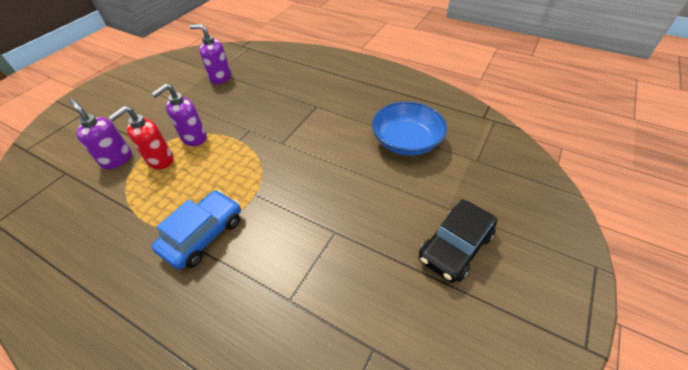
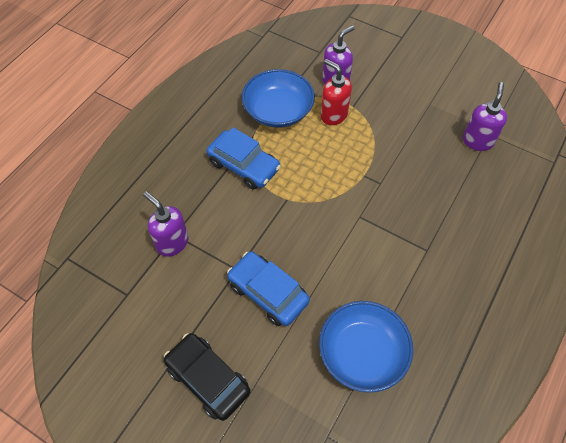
camera: 90 degrees right, 10 degrees up
purple soap dispenser [151,84,207,146] -> purple soap dispenser moved to [143,191,189,257]
none -> blue car [227,251,310,326]
none -> blue bowl [242,69,315,128]

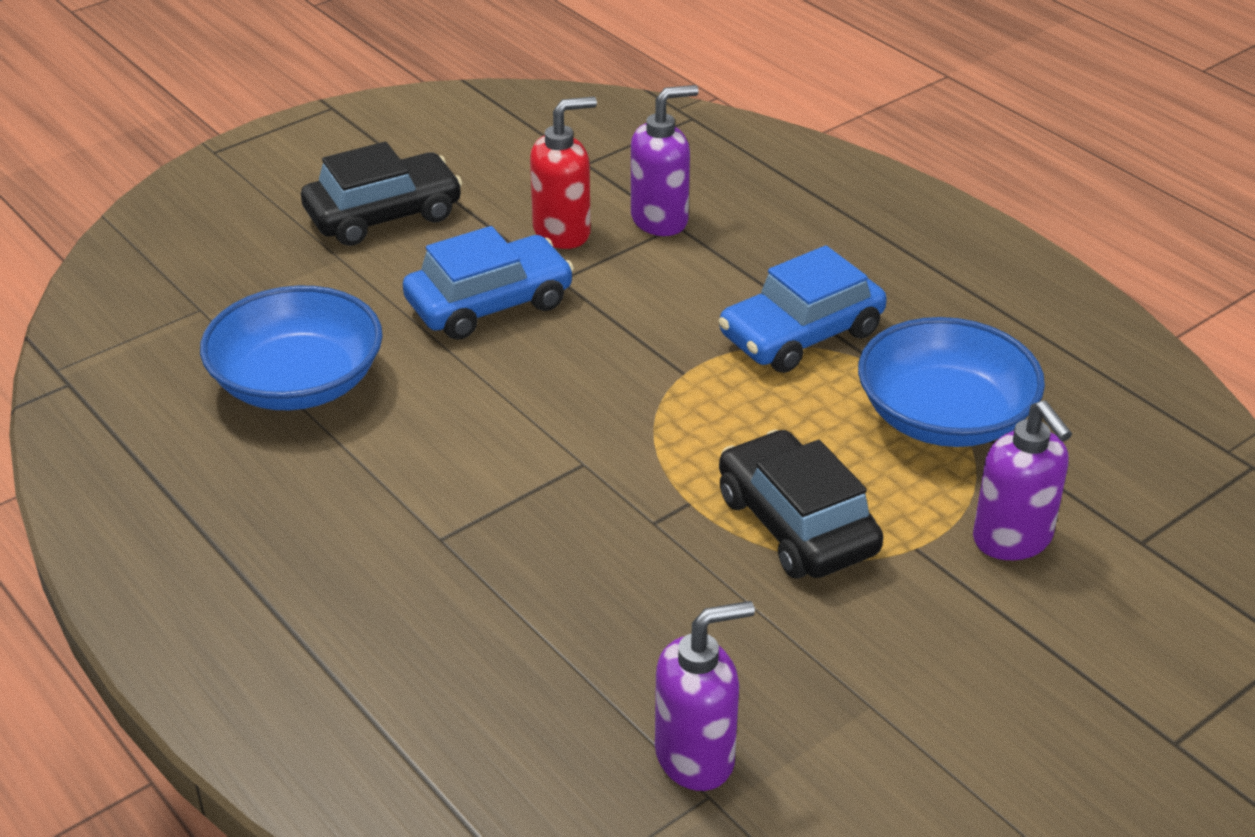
camera: 110 degrees right, 20 degrees down
red soap dispenser [321,59,352,125] -> red soap dispenser moved to [530,96,597,249]
purple soap dispenser [463,82,507,151] -> purple soap dispenser turned 60 degrees counterclockwise [655,601,755,791]
none -> black car [719,429,883,579]

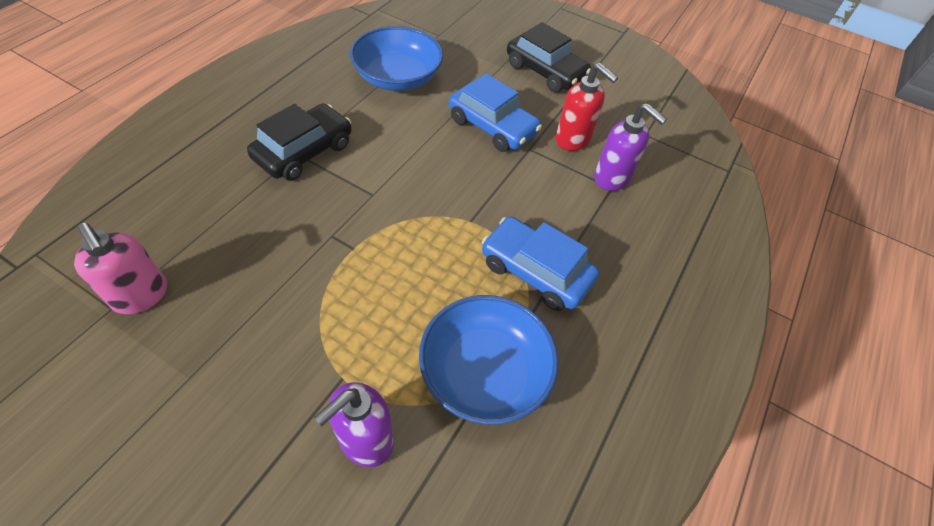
camera: 65 degrees right, 15 degrees up
purple soap dispenser [655,601,755,791] -> pink soap dispenser [74,223,167,314]
black car [719,429,883,579] -> black car moved to [247,103,351,181]

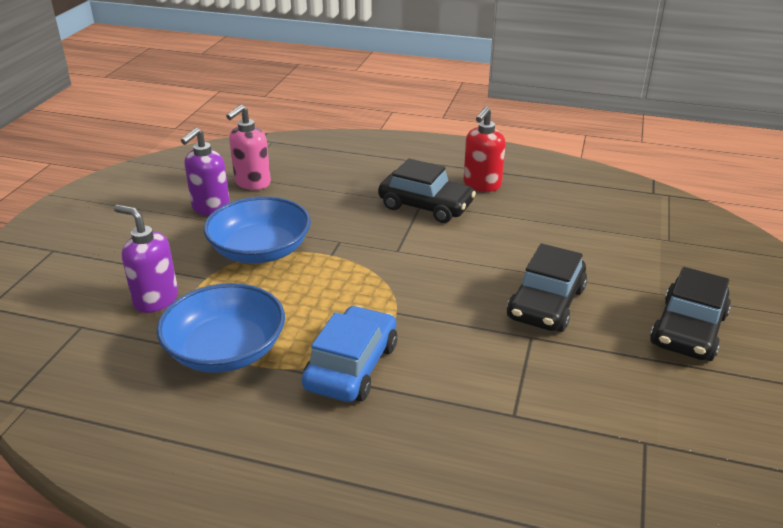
camera: 80 degrees right, 20 degrees down
blue bowl [350,26,443,91] -> blue bowl moved to [204,196,311,263]
blue car [449,73,542,152] -> black car [507,243,587,332]
red soap dispenser [556,63,618,151] -> red soap dispenser moved to [464,106,506,192]
purple soap dispenser [594,103,667,191] -> purple soap dispenser moved to [181,127,230,216]

